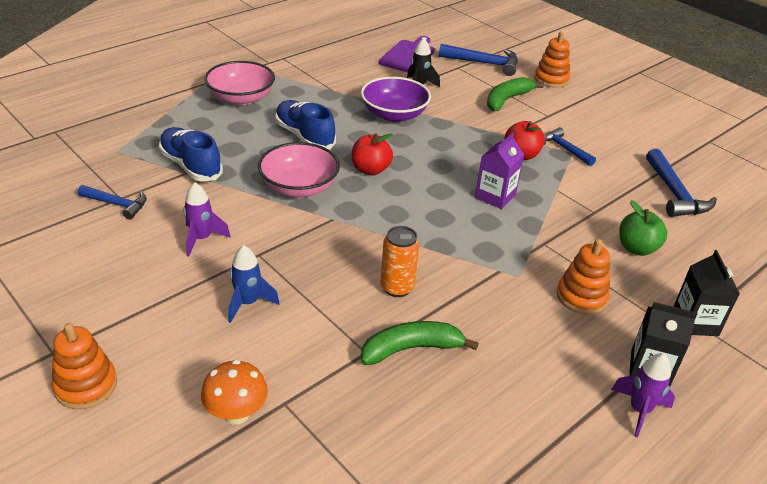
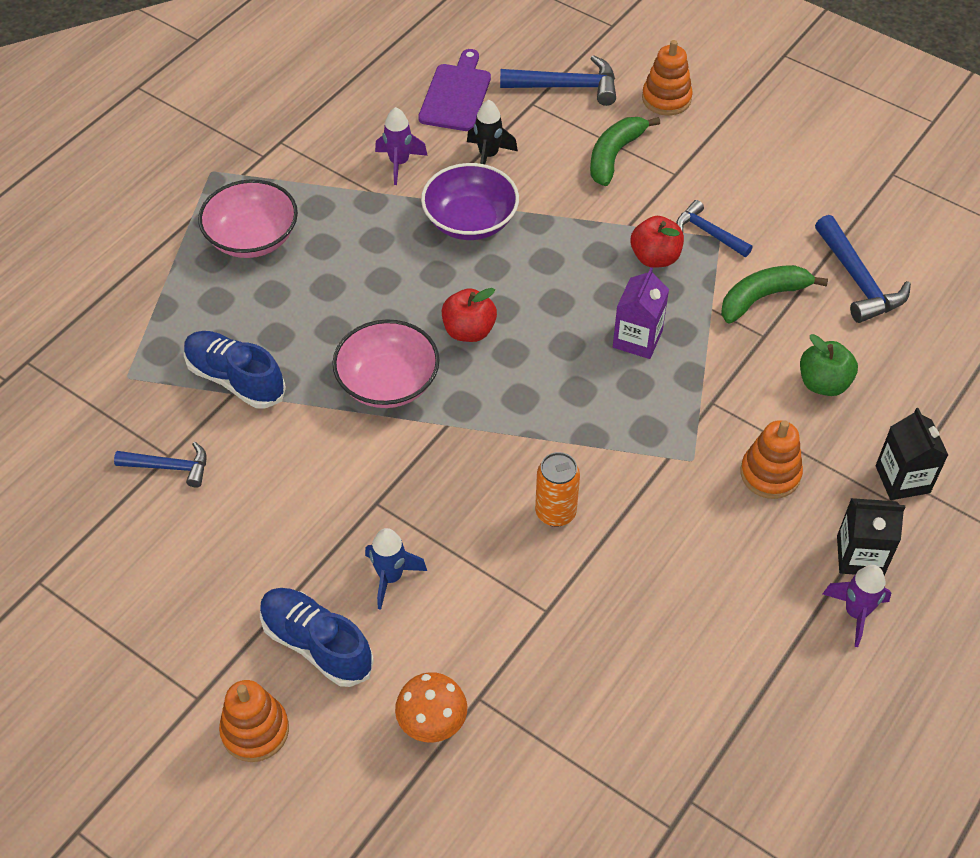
camera: 10 degrees left, 15 degrees up
purple rocket [183,182,231,257] -> purple rocket moved to [375,107,428,185]
blue shoe [275,100,336,149] -> blue shoe moved to [260,588,374,687]
green banana [361,321,479,365] -> green banana moved to [721,265,828,323]

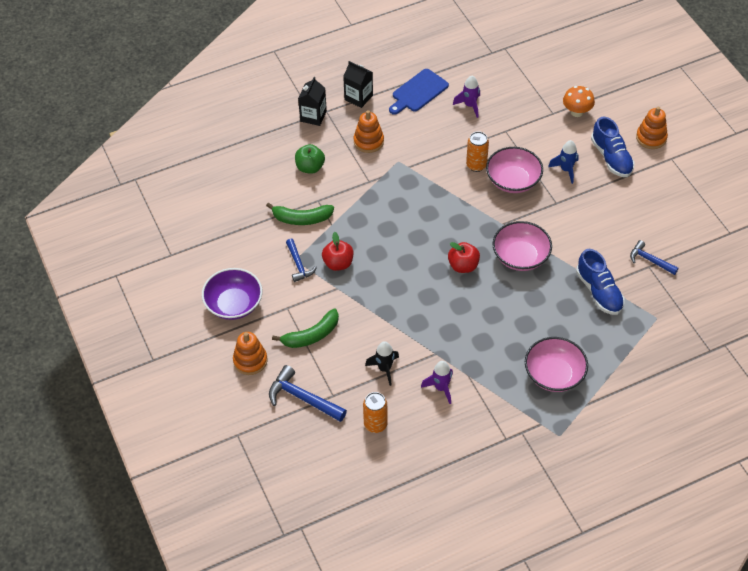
camera: 150 degrees left, 0 degrees up
purple cutting board [418,49,491,131] -> orange can [363,392,388,433]
purple bowl [421,163,519,240] -> purple bowl moved to [202,268,262,320]
purple carton [613,267,669,359] -> none
blue hammer [815,215,911,323] -> none
purple rocket [823,565,891,647] -> purple rocket moved to [453,76,480,118]
none -> blue cutting board [389,69,449,115]
none -> pink bowl [486,147,543,193]

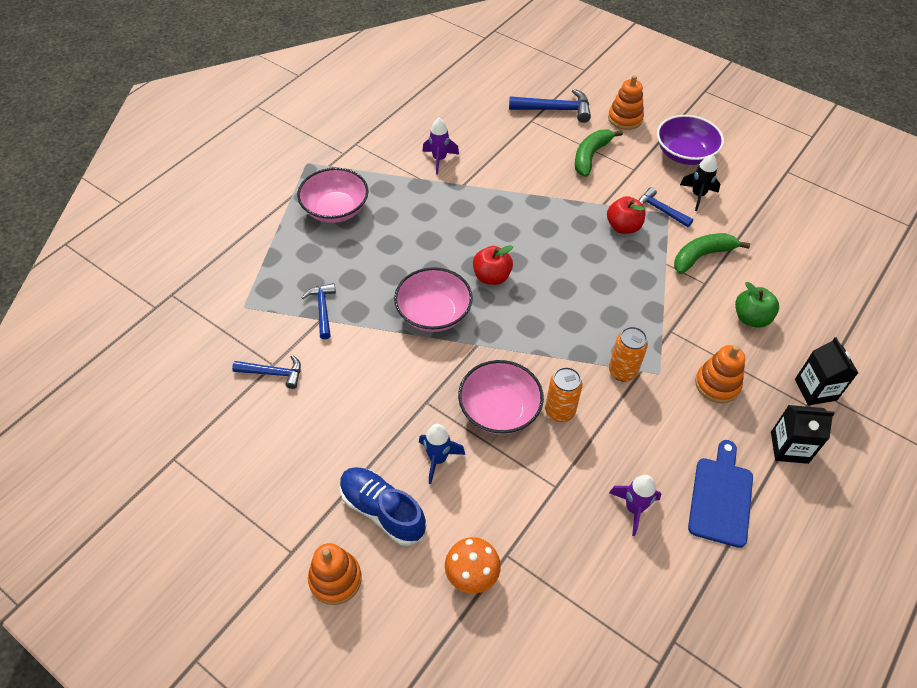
camera: 150 degrees right, 0 degrees up
orange can [363,392,388,433] -> orange can moved to [609,327,648,382]
black rocket [365,341,399,386] -> black rocket moved to [680,154,720,211]
blue shoe [576,249,624,315] -> blue hammer [301,283,336,339]

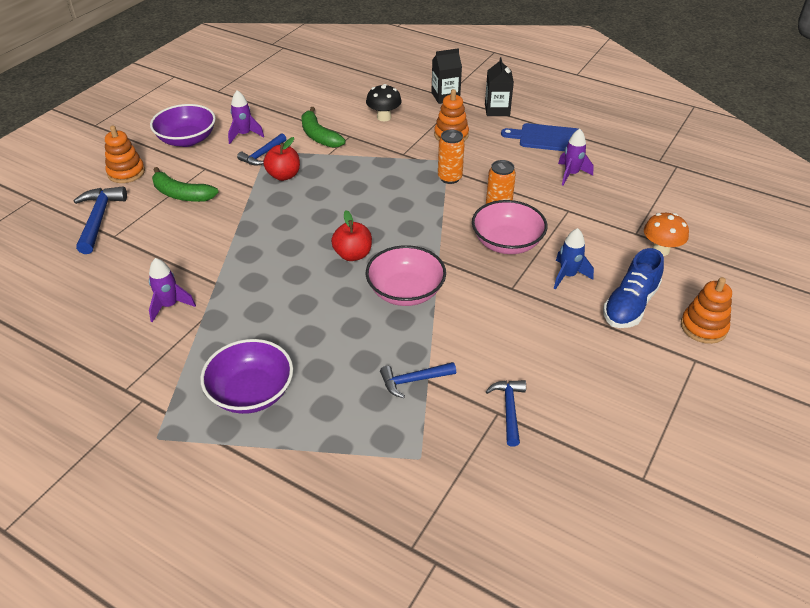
camera: 95 degrees left, 10 degrees down
pink bowl [297,168,369,223] -> purple bowl [200,339,293,414]
black rocket [680,154,720,211] -> purple rocket [228,90,264,144]
green apple [735,282,779,328] -> black mushroom [366,84,402,121]

